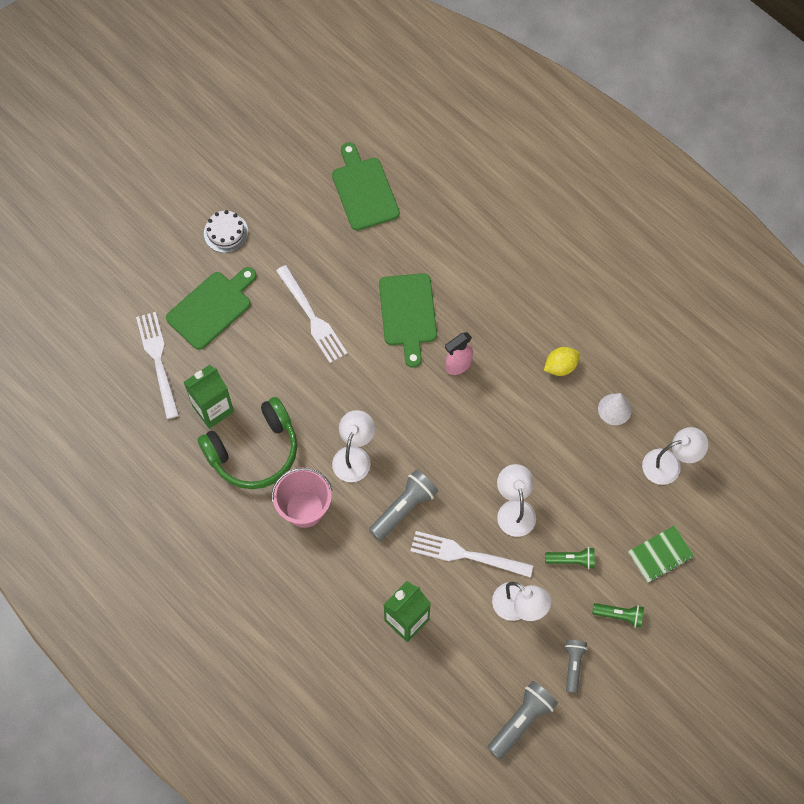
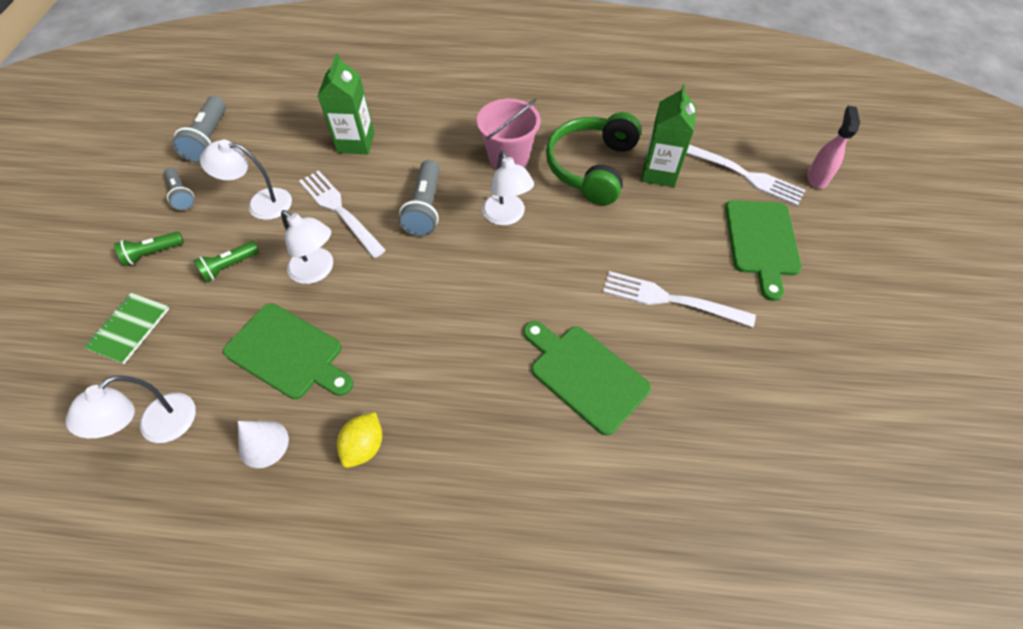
camera: 140 degrees right, 10 degrees down
white cake [204,210,248,253] -> none
green cutting board [332,142,400,231] -> green cutting board moved to [223,303,353,399]
white fork [410,531,534,578] -> white fork turned 105 degrees counterclockwise [299,170,386,258]
pink spray bottle [445,332,473,375] -> pink spray bottle moved to [807,106,860,189]

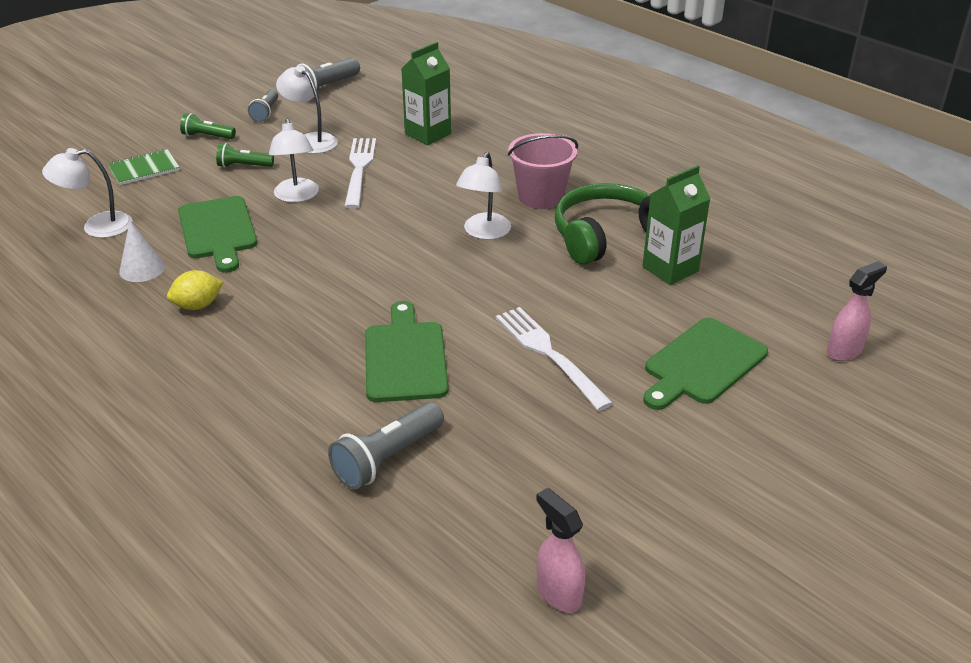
camera: 40 degrees right, 20 degrees down
grey flashlight [399,160,440,237] -> grey flashlight moved to [328,402,444,490]
white fork [687,144,806,206] -> none
none -> pink spray bottle [536,488,585,613]

